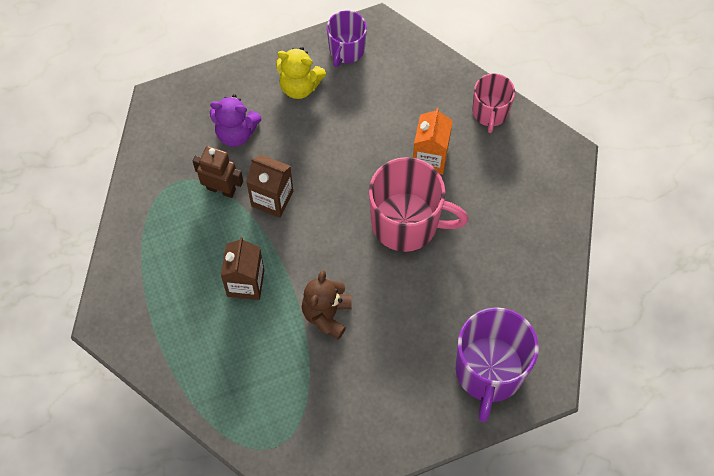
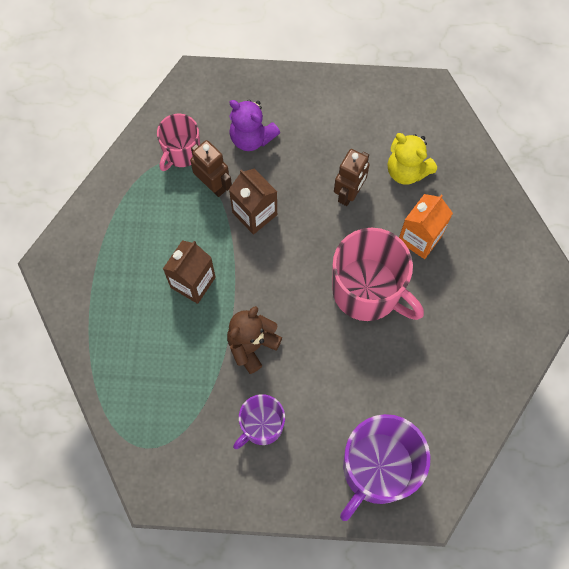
camera: 25 degrees right, 5 degrees up
yellow teddy bear [276,47,326,99] -> yellow teddy bear moved to [388,133,437,185]
purple mug [327,10,367,67] -> purple mug moved to [233,394,285,449]
pink mug [472,73,515,133] -> pink mug moved to [157,114,200,171]
none -> brown robot [334,149,370,206]

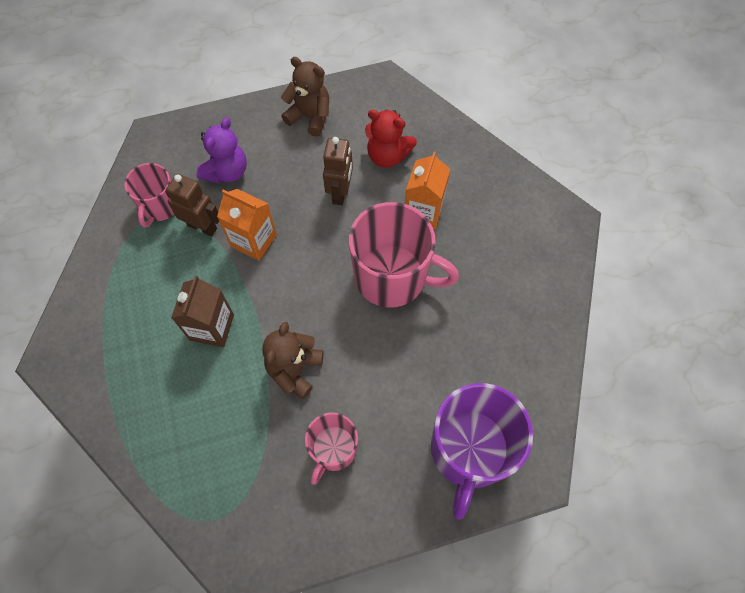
camera: 20 degrees left, 5 degrees down
purple teddy bear [229,100,280,151] -> purple teddy bear turned 75 degrees counterclockwise [196,118,247,184]
brown carton [229,168,277,235] -> orange carton [217,189,277,261]
purple mug [233,394,285,449] -> pink mug [305,412,358,485]
yellow teddy bear [388,133,437,185] -> red teddy bear [365,110,417,168]
none -> brown teddy bear [281,57,329,137]

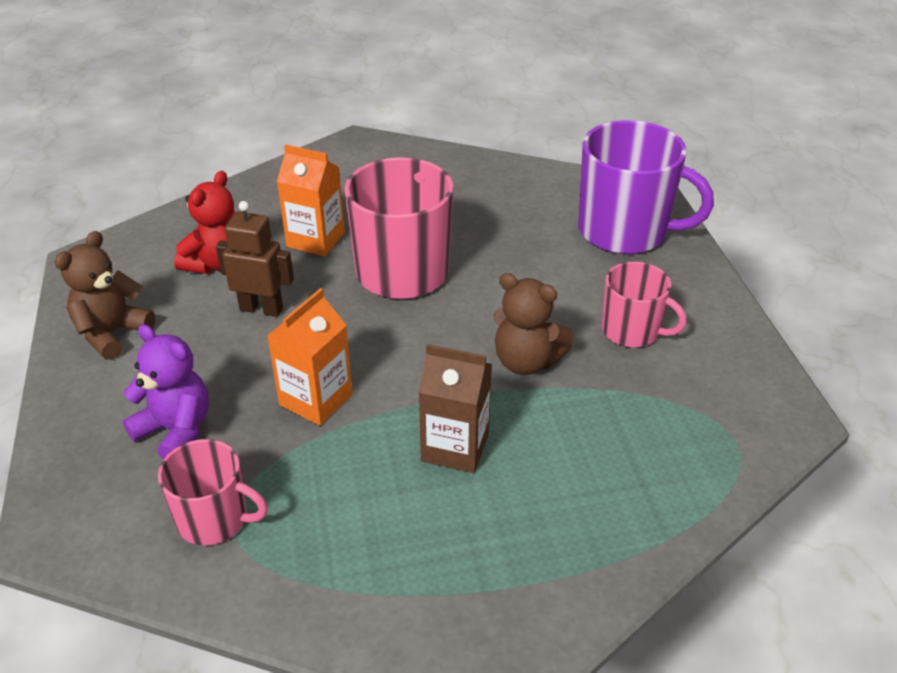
camera: 85 degrees left, 25 degrees down
brown robot [165,174,219,237] -> none

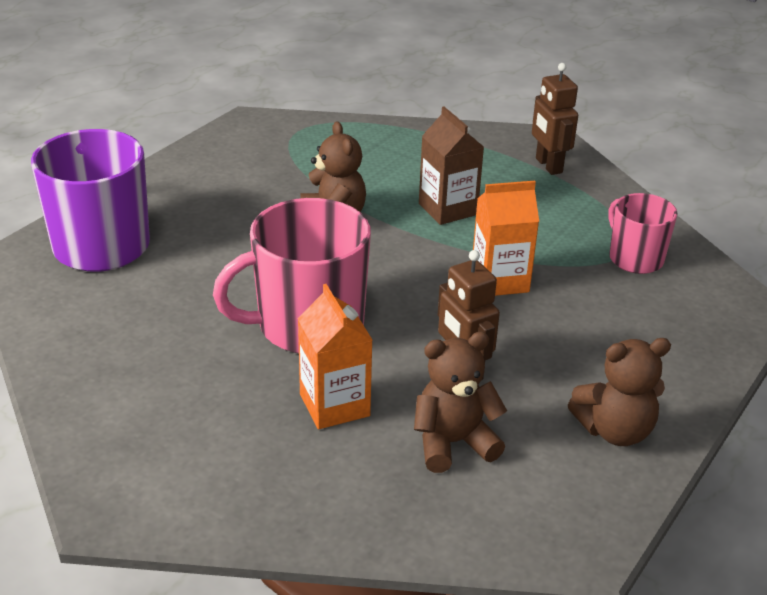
camera: 135 degrees left, 5 degrees down
purple teddy bear [123,324,209,459] -> none
red teddy bear [174,171,235,274] -> brown teddy bear [414,332,507,473]
pink mug [602,262,687,348] -> none
none -> brown robot [532,63,578,175]

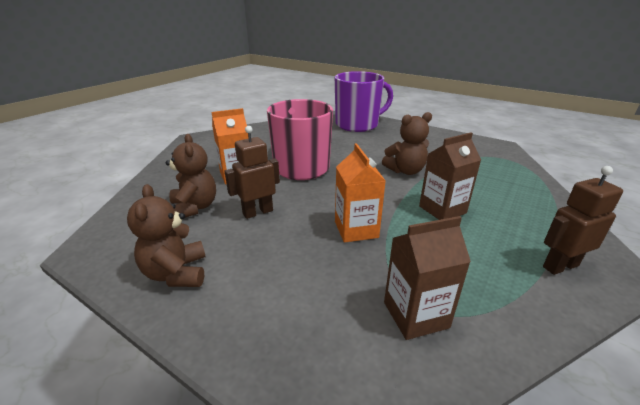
camera: 90 degrees right, 5 degrees down
pink mug [608,193,678,274] -> brown carton [384,216,471,340]

